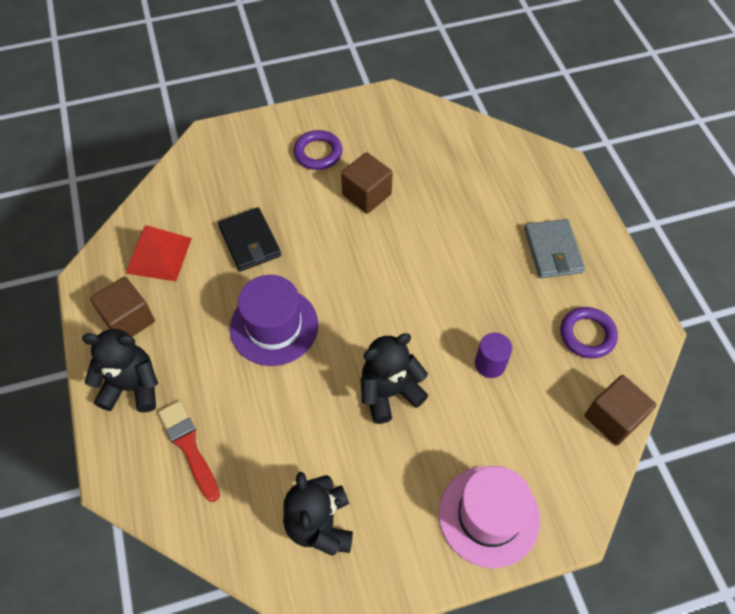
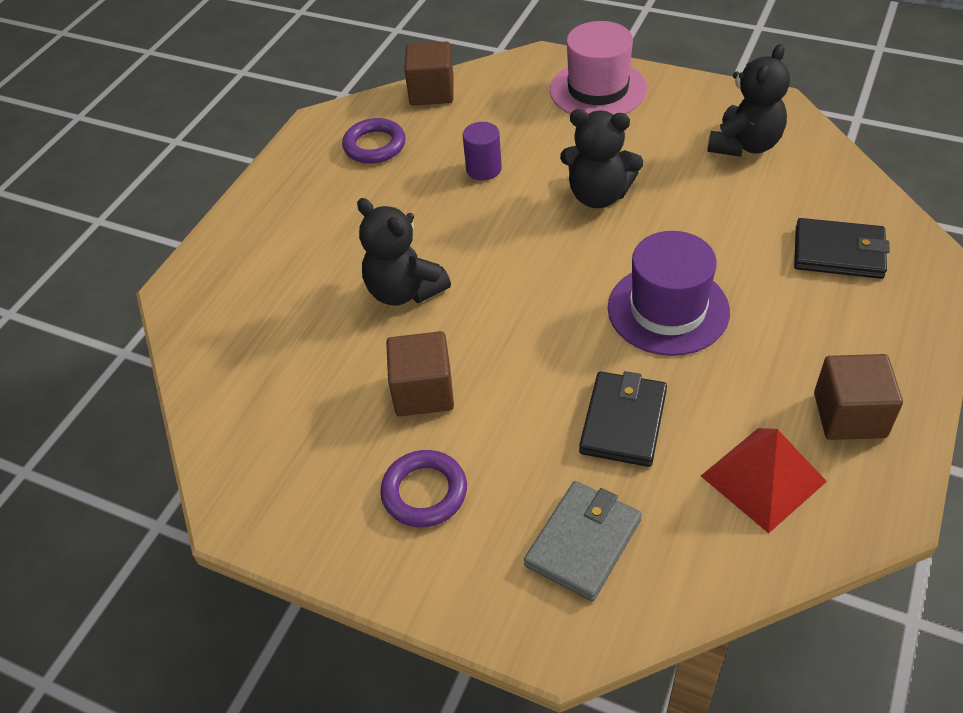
camera: 135 degrees left, 10 degrees down
black teddy bear [82,329,158,412] -> black teddy bear moved to [357,198,451,306]
red brush [158,401,220,502] -> black wallet [794,218,890,279]
grey wallet [524,219,585,278] -> grey wallet moved to [524,481,642,601]

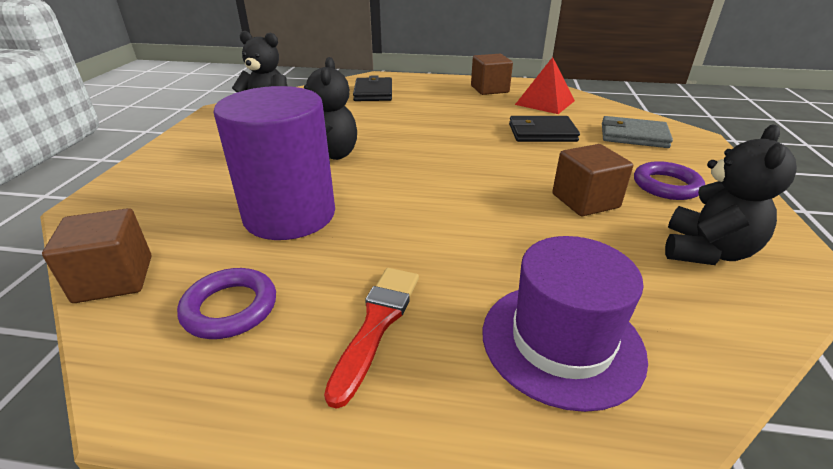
camera: 110 degrees left, 15 degrees down
black teddy bear [357,198,451,306] -> black teddy bear moved to [665,124,797,265]
purple cylinder [463,122,502,181] -> purple cylinder [213,86,335,240], size x2.35
pink hat [550,21,647,115] -> none
purple hat [608,231,730,356] -> purple hat moved to [483,236,648,412]
none -> red brush [324,268,419,409]

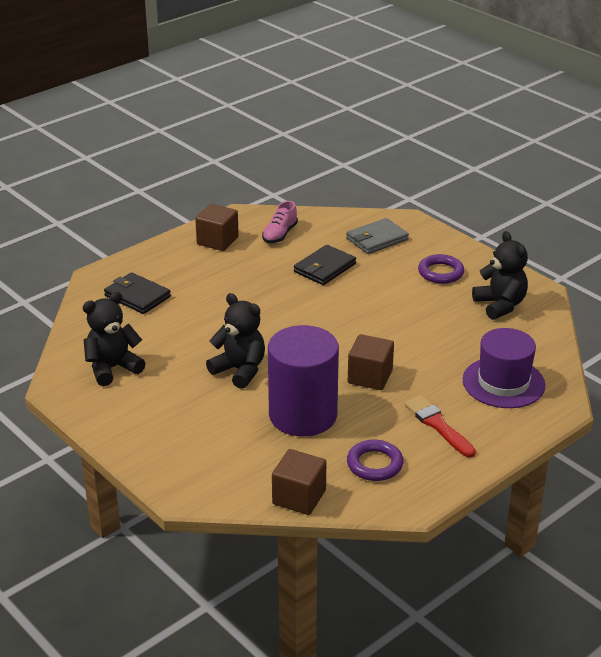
camera: 50 degrees left, 0 degrees up
red pyramid [515,57,575,114] -> pink shoe [262,201,298,243]
brown cube [552,144,633,216] -> brown cube moved to [348,334,394,390]

